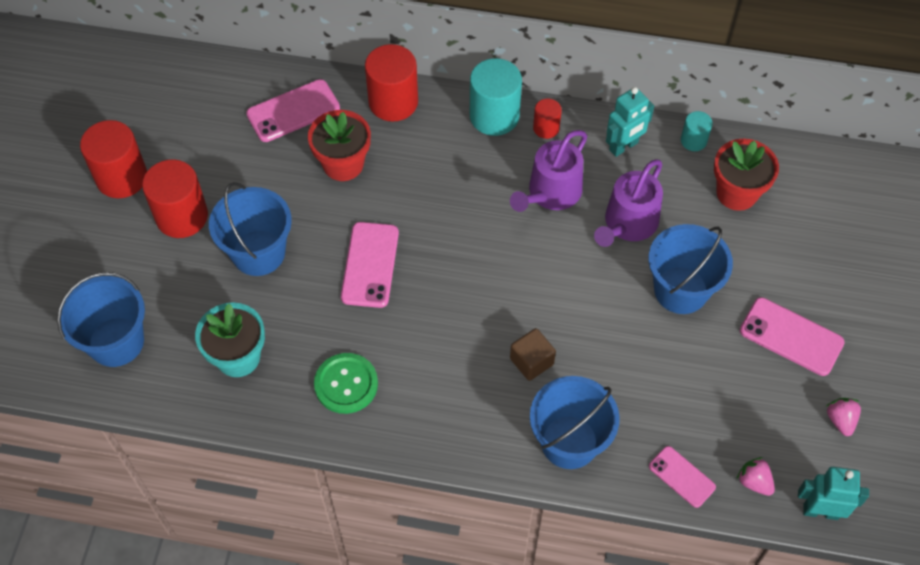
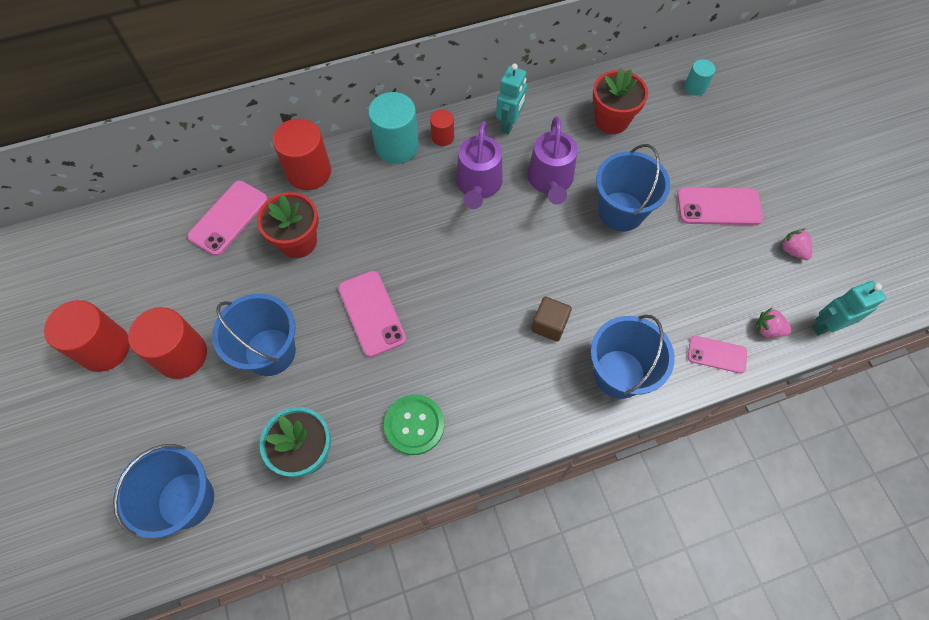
camera: 30 degrees left, 5 degrees up
turquoise cylinder [681,111,713,151] -> turquoise cylinder moved to [685,59,715,96]

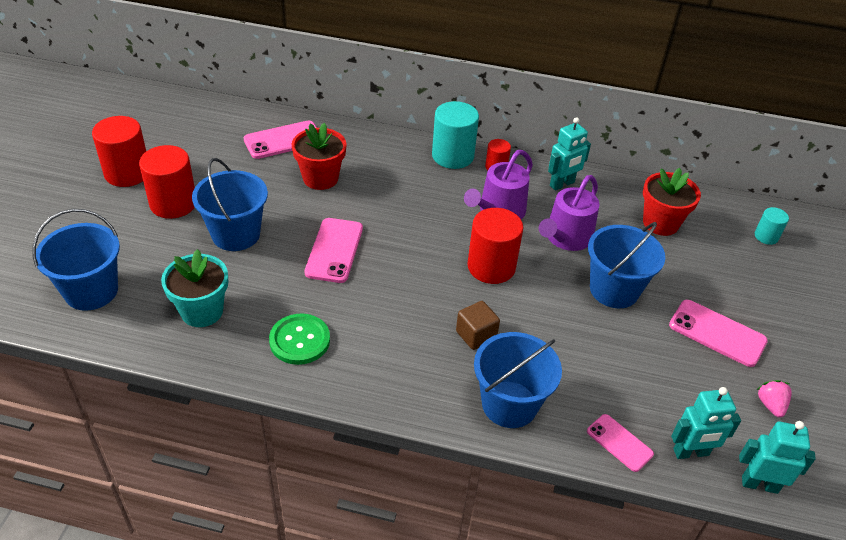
camera: 30 degrees right, 20 degrees down
red cylinder [273,119,331,190] -> red cylinder moved to [467,208,523,284]
pink strawberry [756,308,792,337] -> turquoise robot [671,387,741,459]

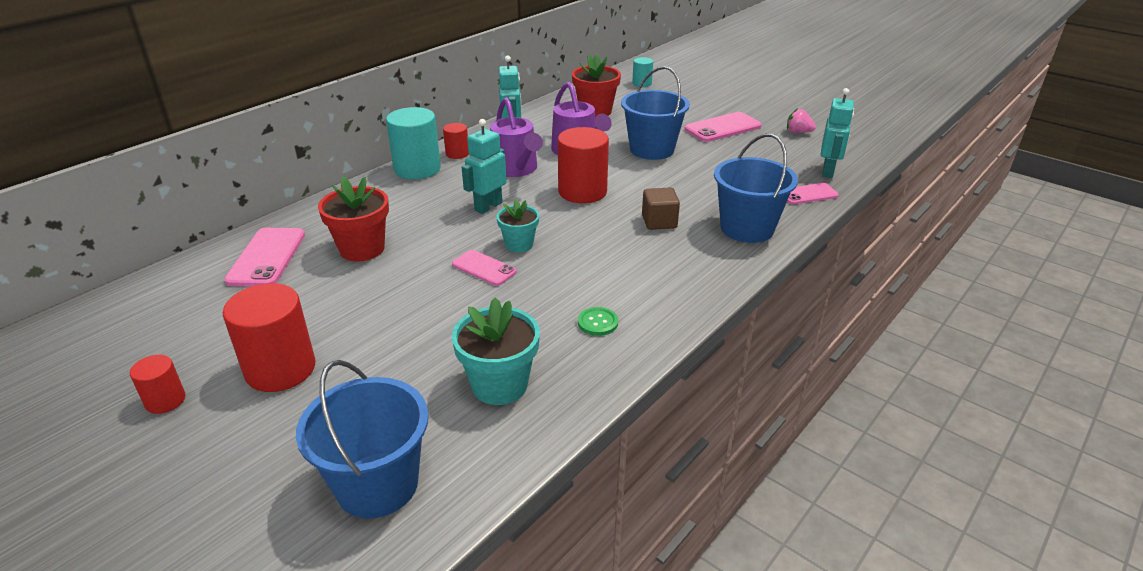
camera: 60 degrees left, 10 degrees down
red cylinder [92,116,146,187] -> red cylinder [130,355,185,414], size x0.52
blue bucket [192,158,268,251] -> none
green button [269,314,330,365] -> green button [578,307,618,336], size x0.57
pink phone [304,218,363,283] -> pink phone [452,250,517,286], size x0.63
turquoise robot [739,421,816,494] -> turquoise robot moved to [462,119,507,214]
none -> turquoise flower pot [496,199,539,253]

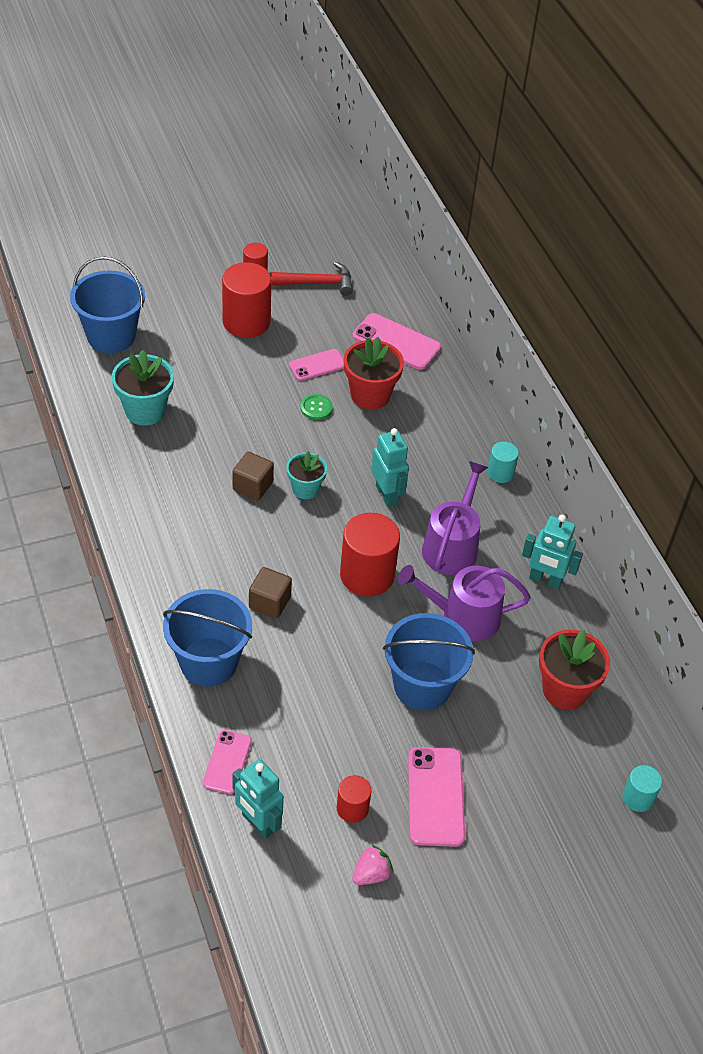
camera: 115 degrees right, 15 degrees up
turquoise cylinder [386,107,441,179] -> turquoise cylinder [487,442,519,483], size x0.52
red cylinder [443,123,469,159] -> red cylinder moved to [337,775,371,823]
pink phone [452,250,517,286] -> pink phone moved to [289,349,344,381]
purple watering can [490,97,543,177] -> purple watering can turned 105 degrees clockwise [422,461,488,575]
green button [578,307,618,336] -> green button moved to [300,394,333,420]
none -> brown cube [233,452,274,500]
none -> red hammer [272,262,353,296]

